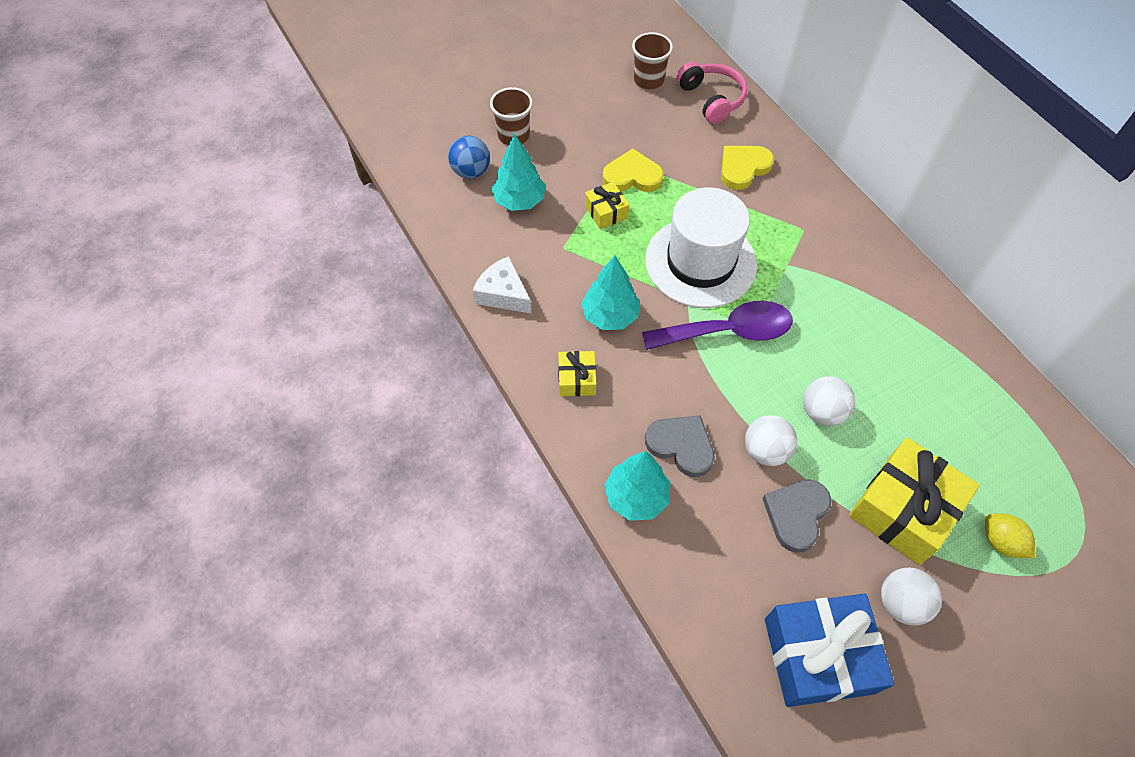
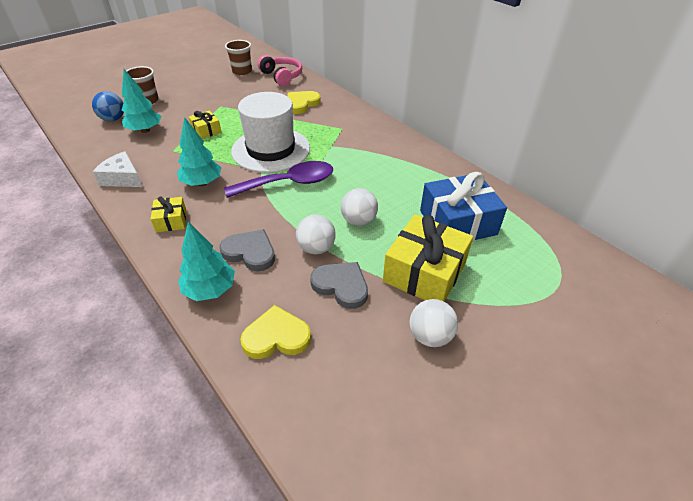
camera: 10 degrees left, 15 degrees down
yellow heart [602,149,664,192] -> yellow heart moved to [240,305,311,359]
grey heart [762,480,831,553] -> grey heart turned 105 degrees clockwise [310,262,368,309]
blue gift [765,593,895,707] -> blue gift moved to [420,172,507,241]
yellow lemon [985,514,1035,558] -> none

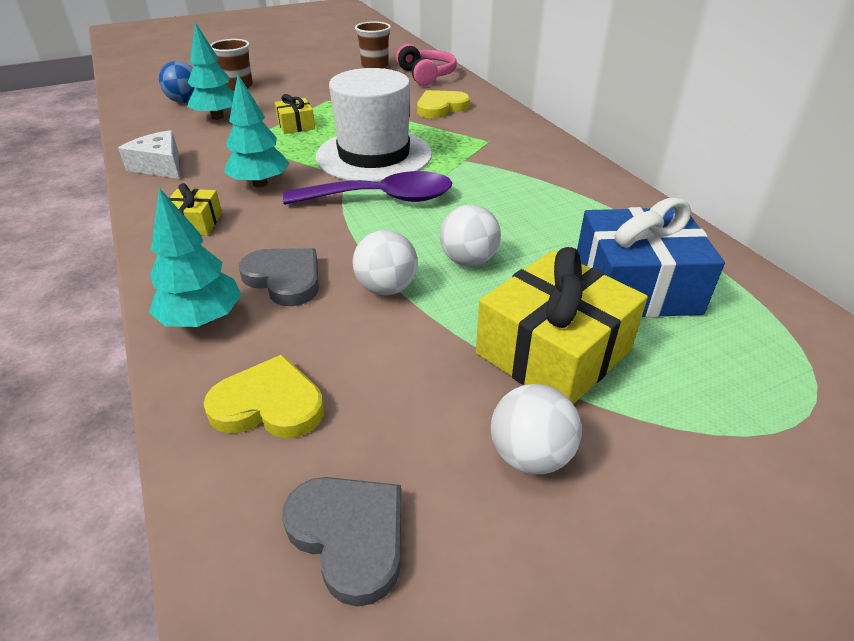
camera: 15 degrees right, 5 degrees down
grey heart [310,262,368,309] -> grey heart moved to [282,477,401,606]

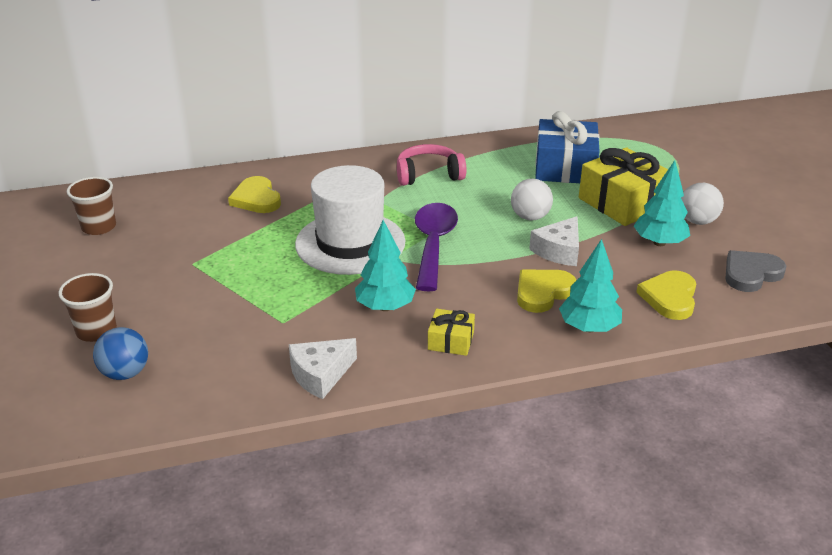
camera: 80 degrees left, 5 degrees down
turquoise tree [187,22,234,120] -> turquoise tree moved to [634,160,690,246]
grey heart [239,248,319,306] -> yellow heart [517,270,577,313]
yellow gift [275,94,315,134] -> none
white ball [352,230,418,295] -> white cheese [529,216,579,266]
pink headphones [396,44,457,86] -> pink headphones moved to [397,144,467,186]

